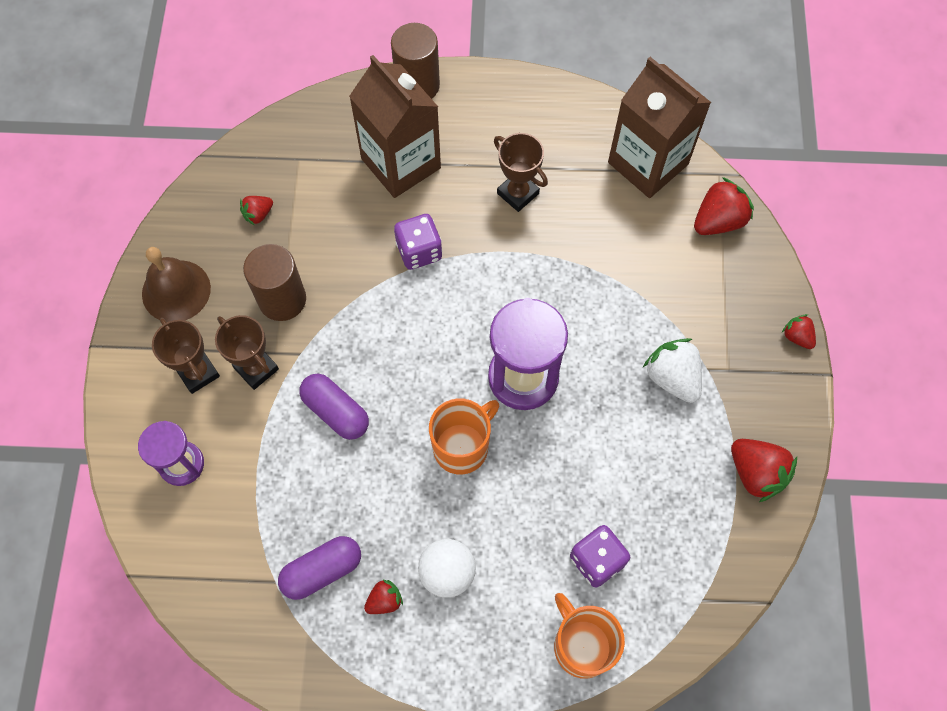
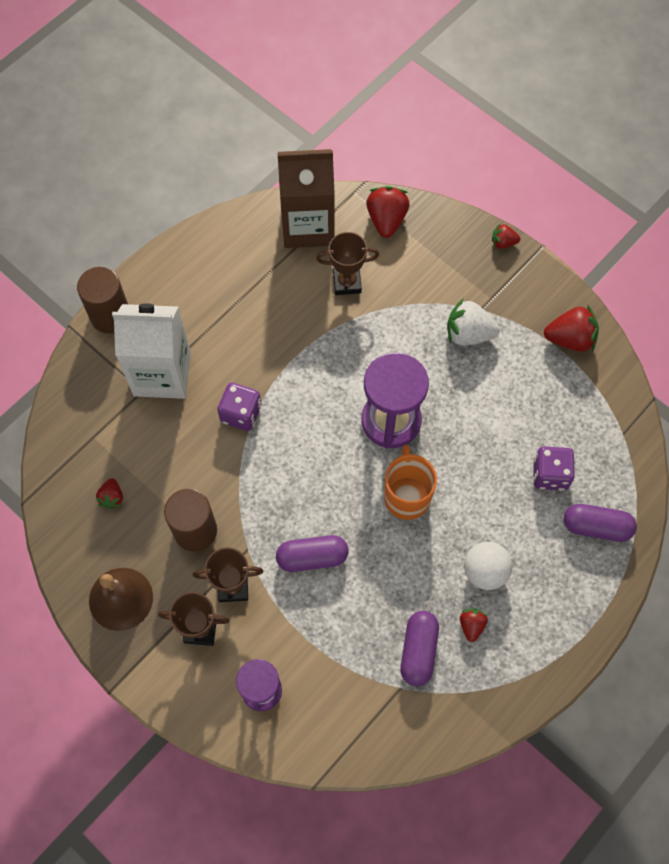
camera: 50 degrees left, 0 degrees up
brown carton [349,55,441,198] -> white carton [112,303,191,399]
brown trophy [494,133,548,212] -> brown trophy moved to [316,232,379,295]
orange mug [554,593,625,679] -> purple capsule [564,504,637,542]

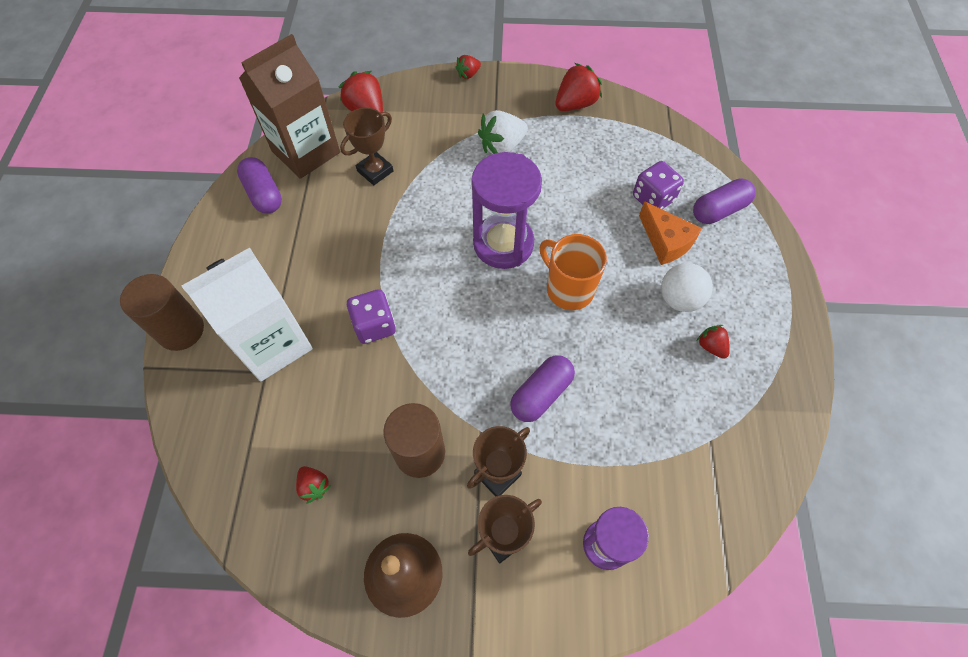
camera: 40 degrees left, 5 degrees down
purple capsule [401,611,439,686] -> purple capsule moved to [237,157,282,213]
none -> orange cheese [639,201,702,265]

